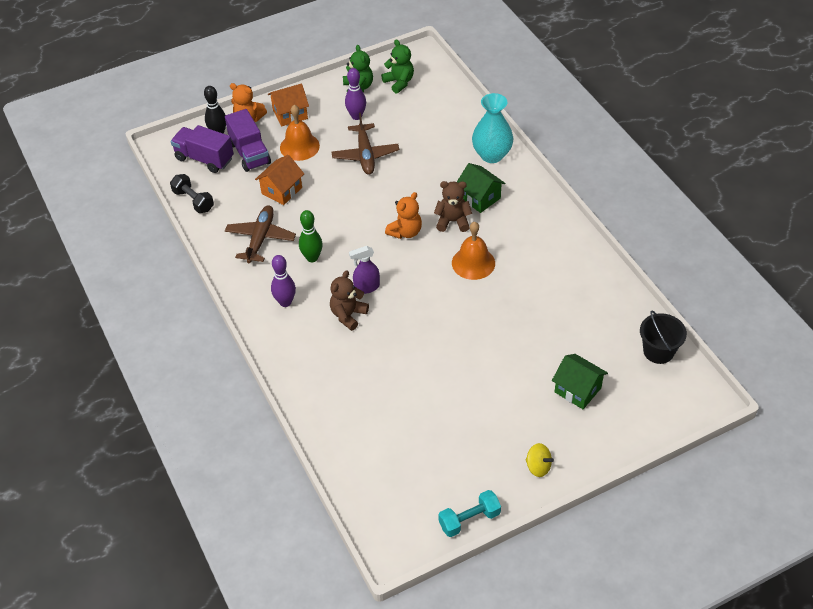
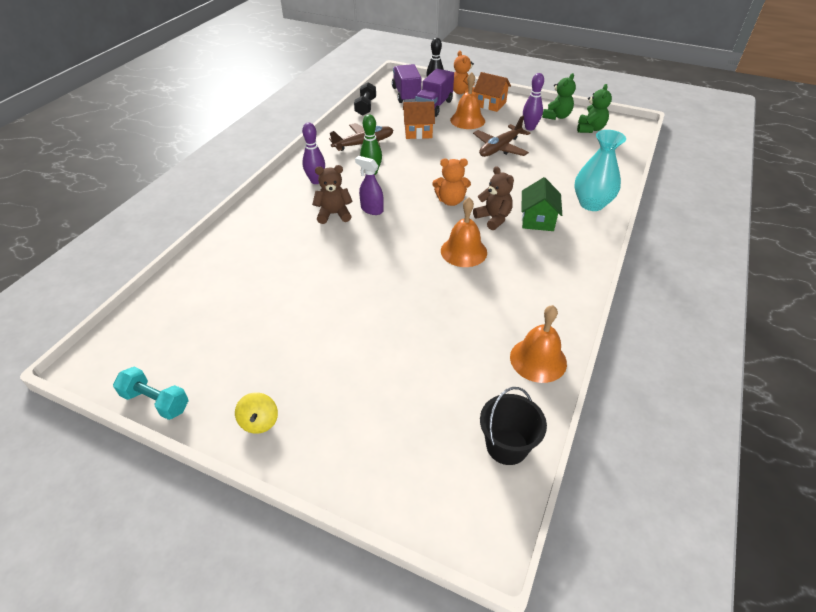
camera: 50 degrees right, 5 degrees down
green house [552,354,608,409] -> none
none -> orange bell [510,305,567,383]

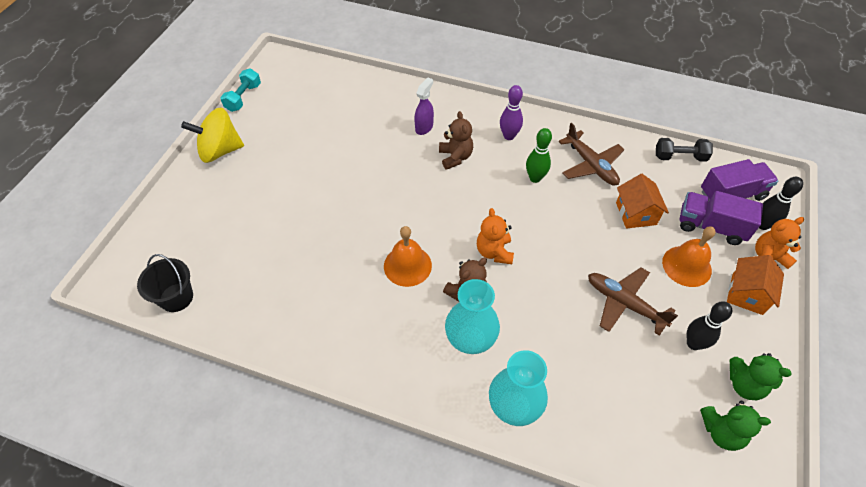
camera: 85 degrees right, 10 degrees up
yellow spinning top [235,393,278,434] -> yellow spinning top [181,108,244,163], size x1.98
purple spray bottle [355,156,384,215] -> purple spray bottle moved to [414,77,434,135]
orange bell [510,305,567,383] -> none
green house [521,177,562,231] -> turquoise vase [445,279,500,354]
purple bowling pin [523,73,544,130] -> black bowling pin [687,301,732,350]

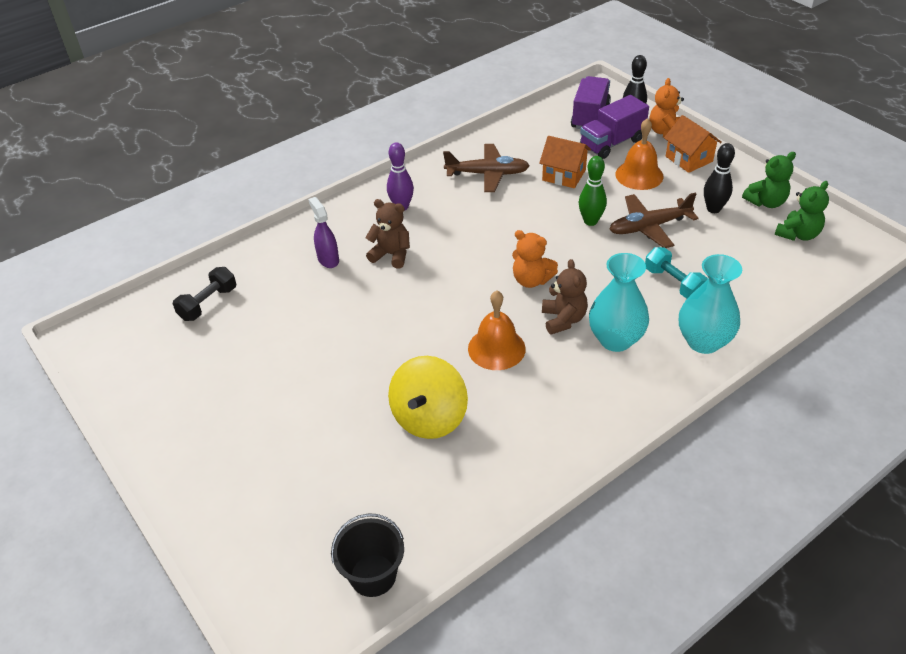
camera: 55 degrees left, 10 degrees down
yellow spinning top [181,108,244,163] -> yellow spinning top moved to [388,356,468,439]
turquoise dumbbell [220,69,261,112] -> turquoise dumbbell moved to [645,247,708,299]
green bowling pin [526,128,552,183] -> green bowling pin moved to [579,156,607,226]
black dumbbell [656,138,713,162] -> black dumbbell moved to [173,267,236,321]

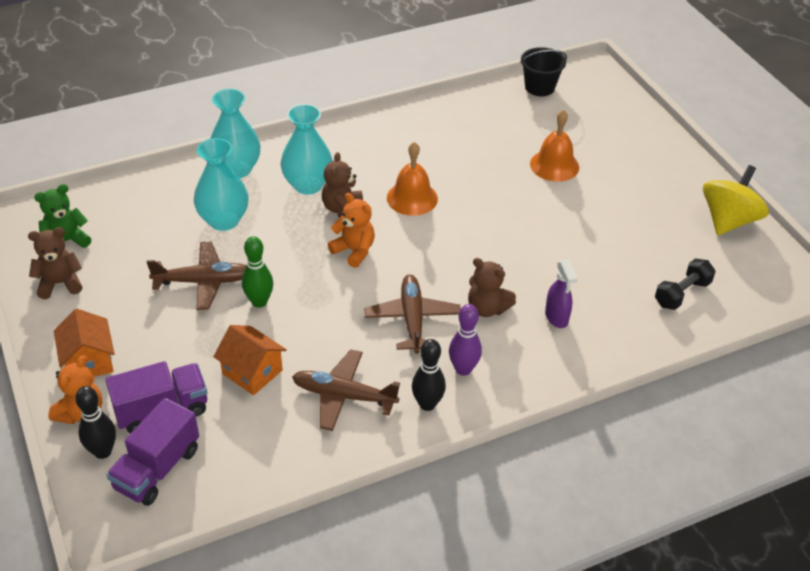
camera: 170 degrees left, 0 degrees up
yellow spinning top [388,356,468,439] -> yellow spinning top moved to [703,165,769,235]
orange bell [615,118,664,190] -> orange bell moved to [530,110,579,182]
turquoise dumbbell [645,247,708,299] -> turquoise vase [194,138,248,231]
black bowling pin [704,143,735,213] -> black bowling pin moved to [412,339,446,411]
green teddy bear [742,152,796,208] -> brown teddy bear [28,227,82,299]
none -> brown plane [364,274,461,354]

